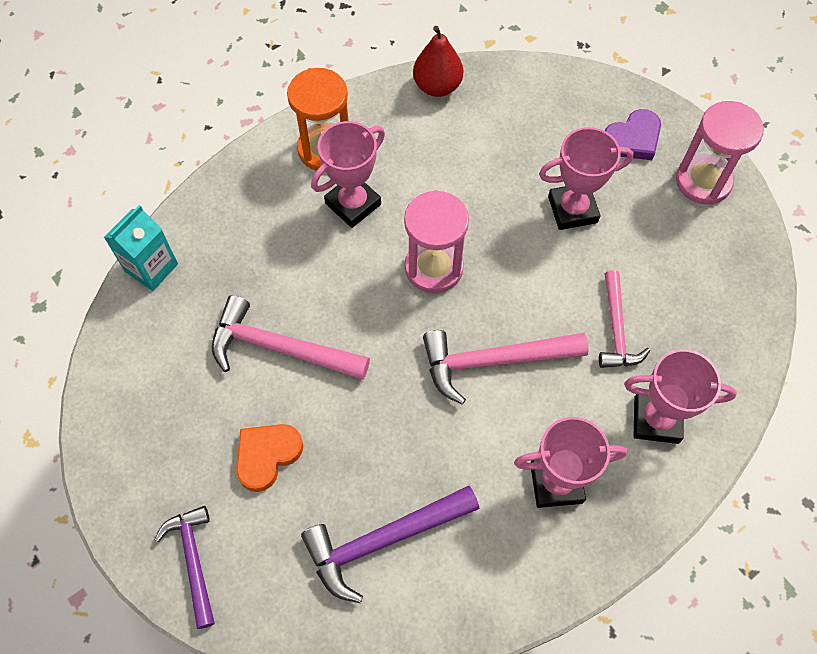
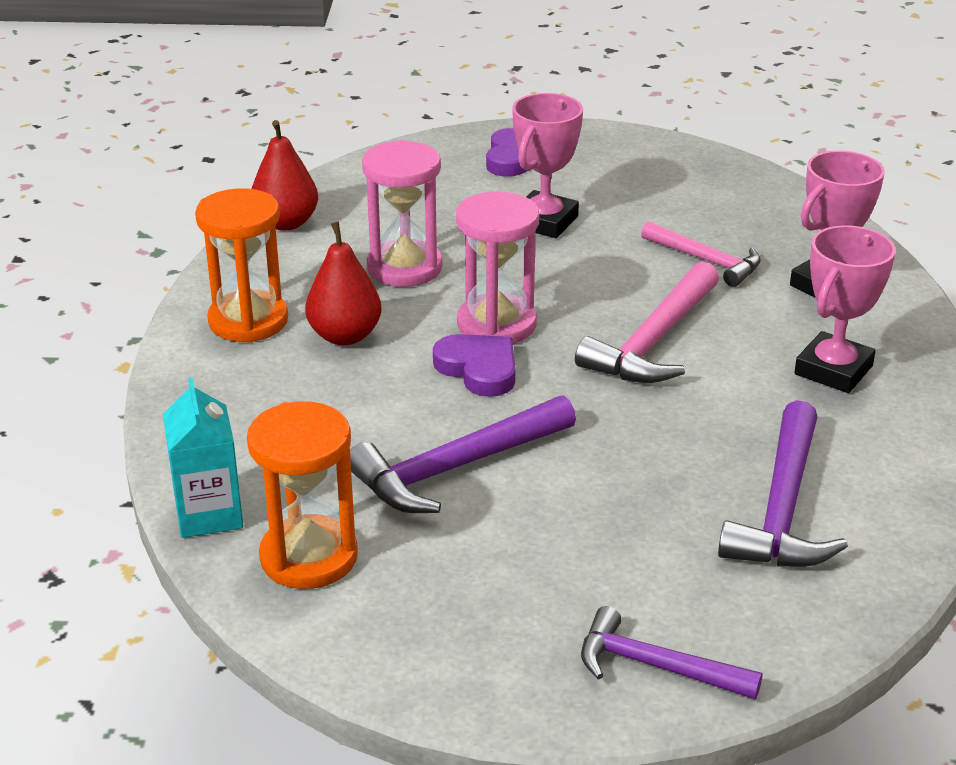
camera: 50 degrees left, 30 degrees down
pink hammer [212,295,370,380] -> purple hammer [350,395,576,513]
orange heart [236,424,303,492] -> none
pink trophy [311,121,385,228] -> red pear [305,222,381,345]
pink hourglass [676,101,764,205] -> pink hourglass moved to [362,140,442,287]
none -> orange hourglass [247,401,358,589]
none -> purple heart [433,334,515,397]

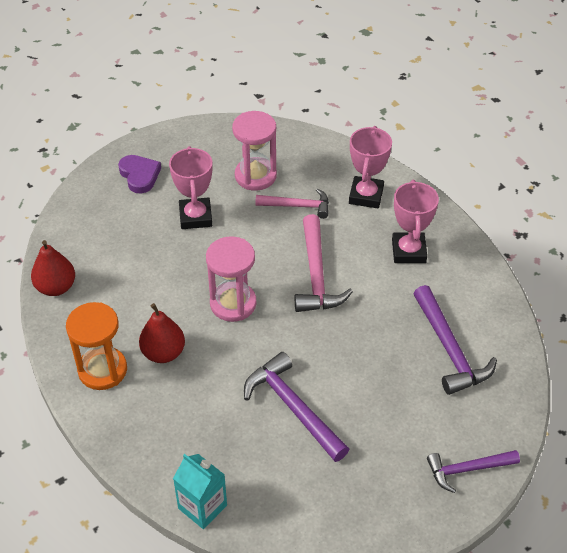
camera: 35 degrees left, 15 degrees up
orange hourglass [247,401,358,589] -> none
purple hammer [350,395,576,513] -> purple hammer turned 120 degrees clockwise [244,352,349,462]
pink hourglass [362,140,442,287] -> pink hourglass moved to [232,111,277,191]
purple heart [433,334,515,397] -> none

